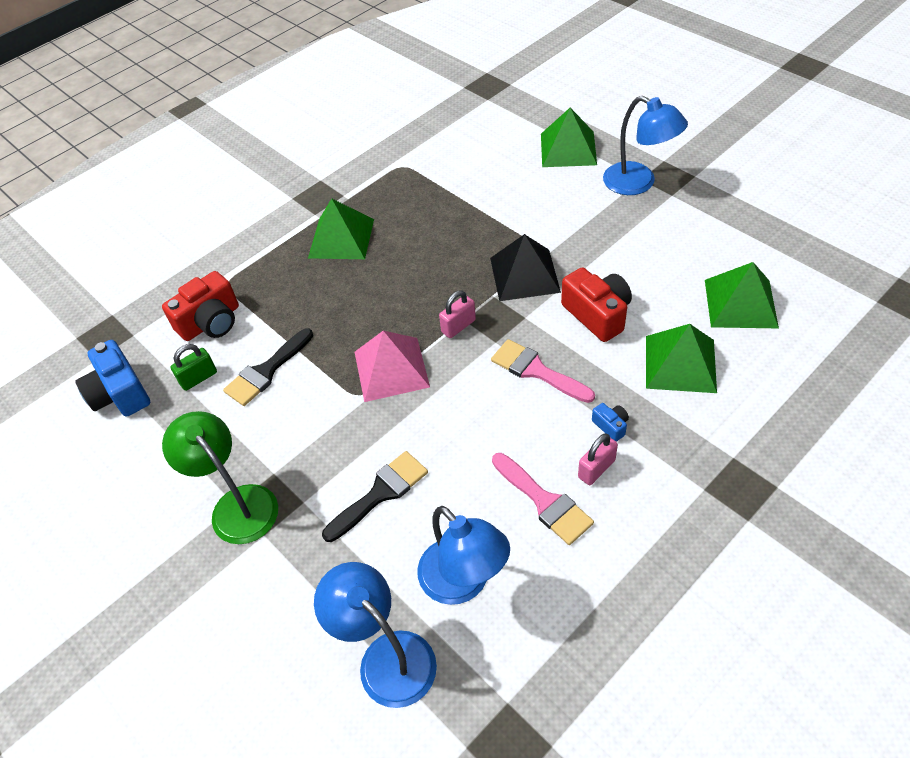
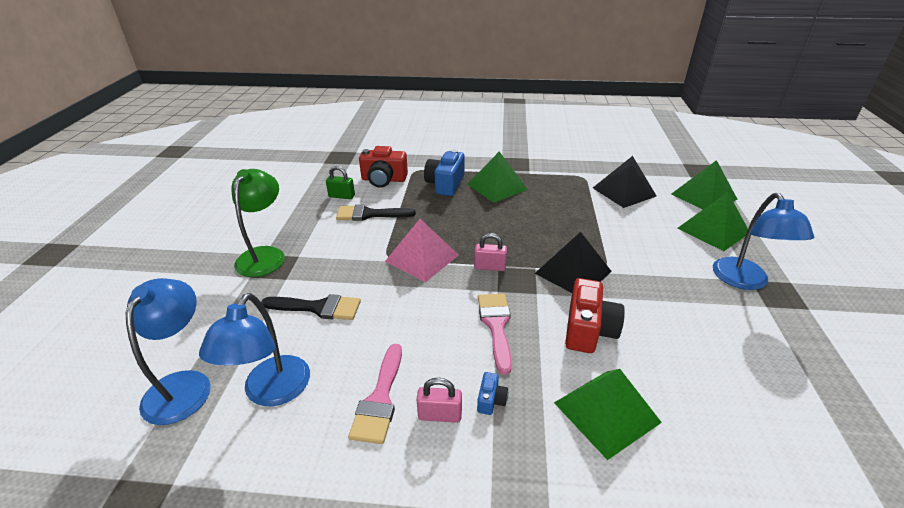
camera: 45 degrees right, 15 degrees down
blue camera [75,340,150,416] -> blue camera moved to [424,149,465,196]
green pyramid [705,262,779,328] -> green pyramid moved to [672,160,737,209]
none -> black pyramid [593,156,656,208]

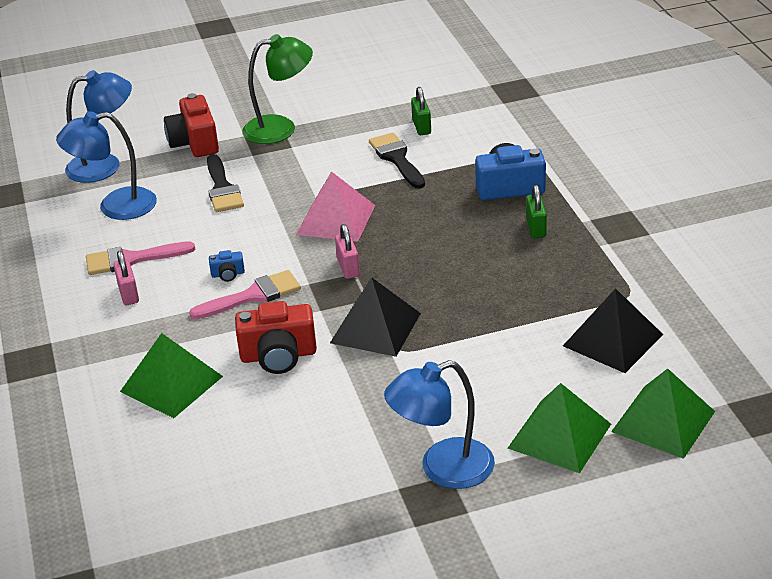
camera: 70 degrees right, 0 degrees up
red camera [359,146,408,188] -> red camera moved to [164,93,219,157]
green pyramid [467,152,528,203] -> green padlock [526,185,547,238]
blue camera [477,372,508,415] -> blue camera moved to [209,250,245,282]

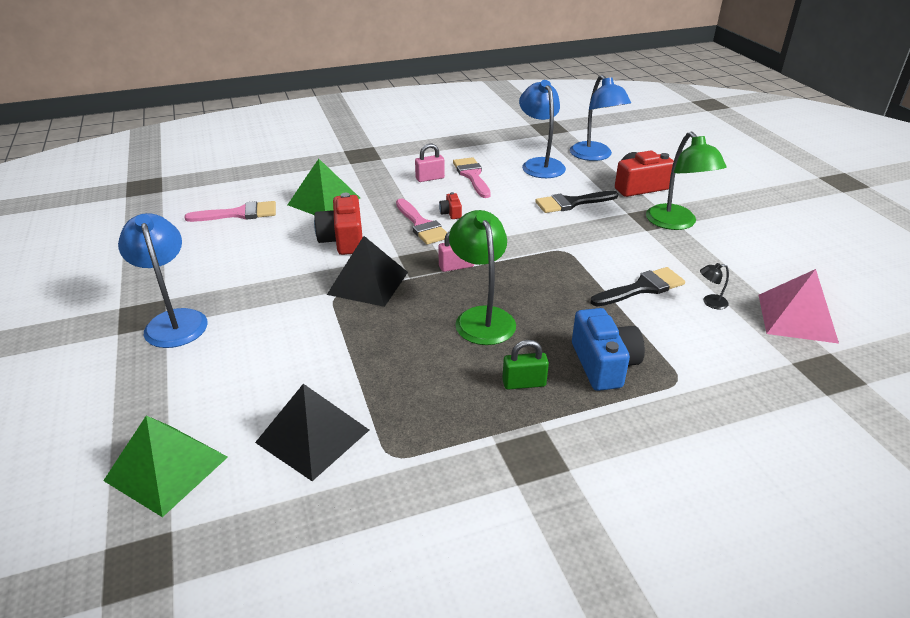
camera: 85 degrees right, 0 degrees up
blue camera [209,250,245,282] -> red camera [439,192,462,219]
pink pyramid [296,171,375,242] -> pink pyramid moved to [759,269,839,344]
green padlock [411,87,431,135] -> black lamp [700,263,729,309]
green pyramid [508,383,611,473] -> none
none -> pink brush [184,201,276,222]
none -> green lamp [449,210,516,345]

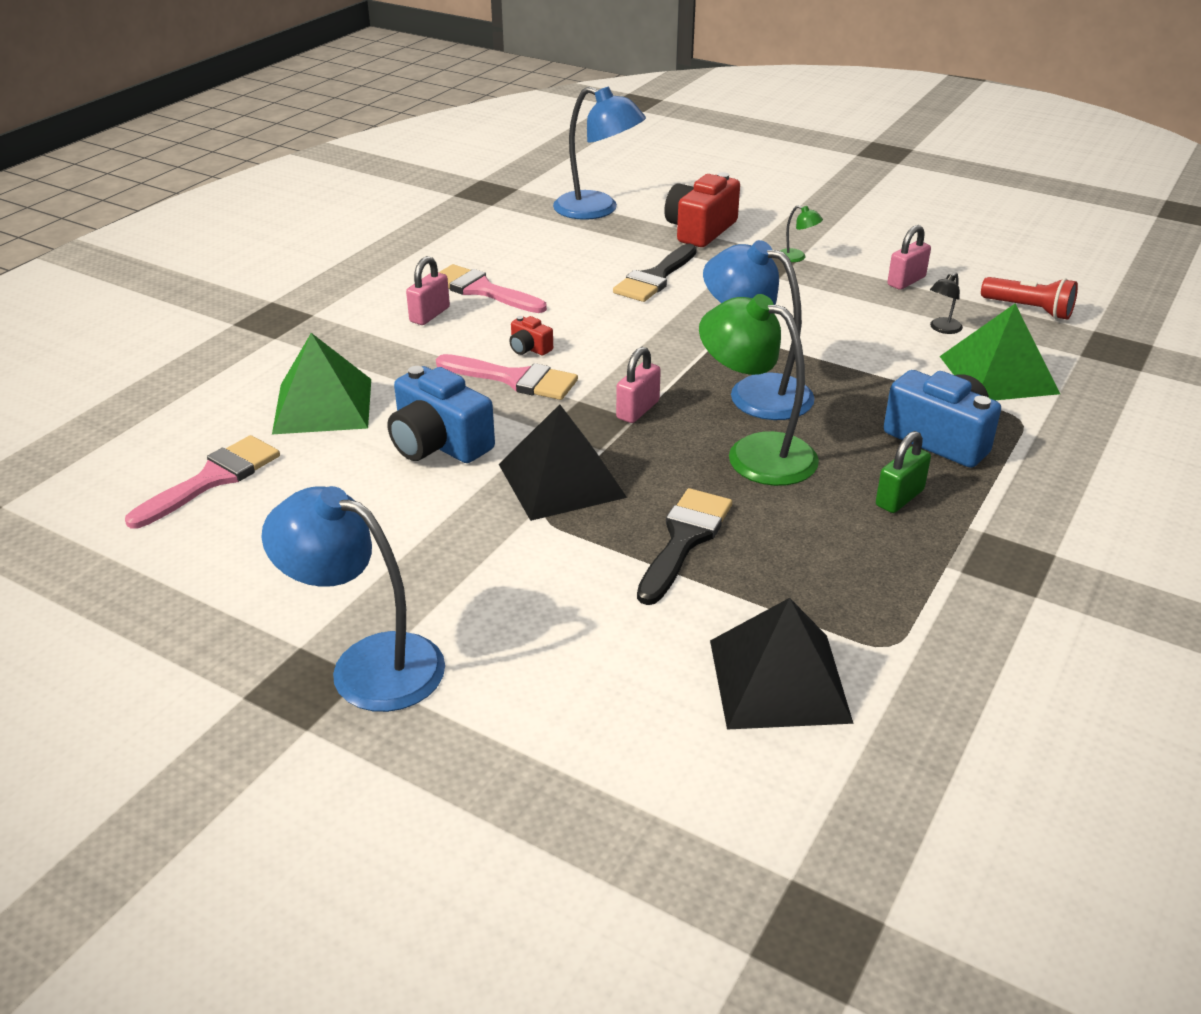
camera: 40 degrees left, 0 degrees up
green pyramid [103,416,228,517] -> green pyramid moved to [940,304,1060,400]
red camera [314,193,363,255] -> blue camera [387,366,495,463]
blue lamp [519,80,566,178] -> blue lamp moved to [703,240,815,420]
black brush [590,267,685,306] -> black brush moved to [637,488,732,605]
green lamp [646,131,727,230] -> green lamp [780,205,823,262], size x0.42
pink pyramid [759,269,839,344] -> red flashlight [981,277,1078,320]
none -> pink padlock [887,225,931,290]

